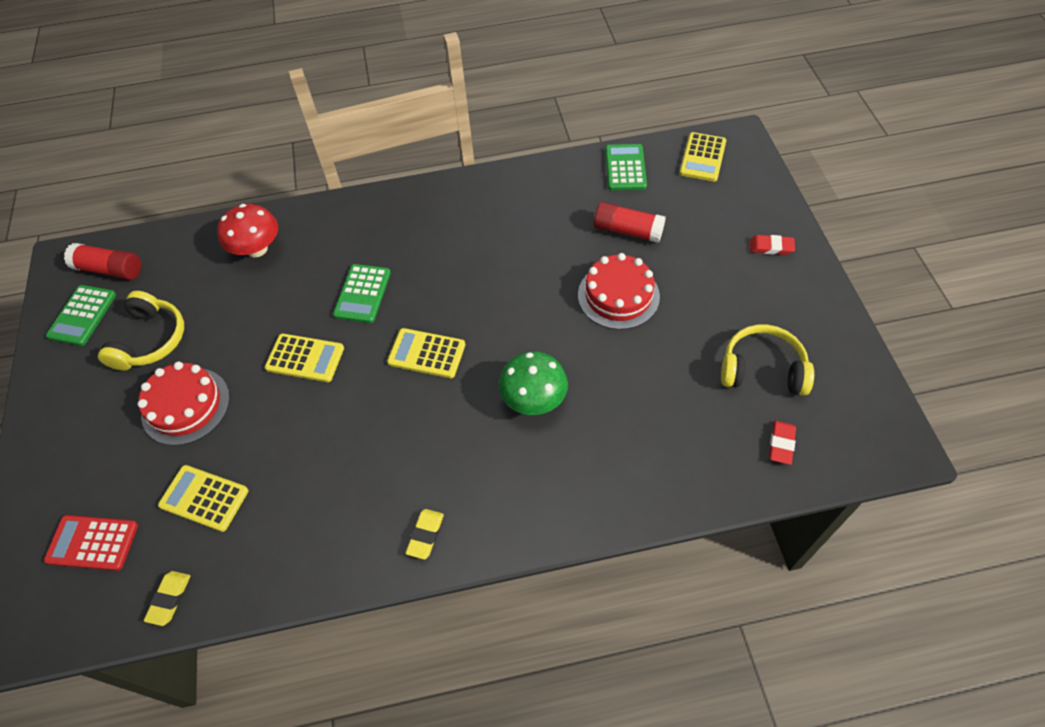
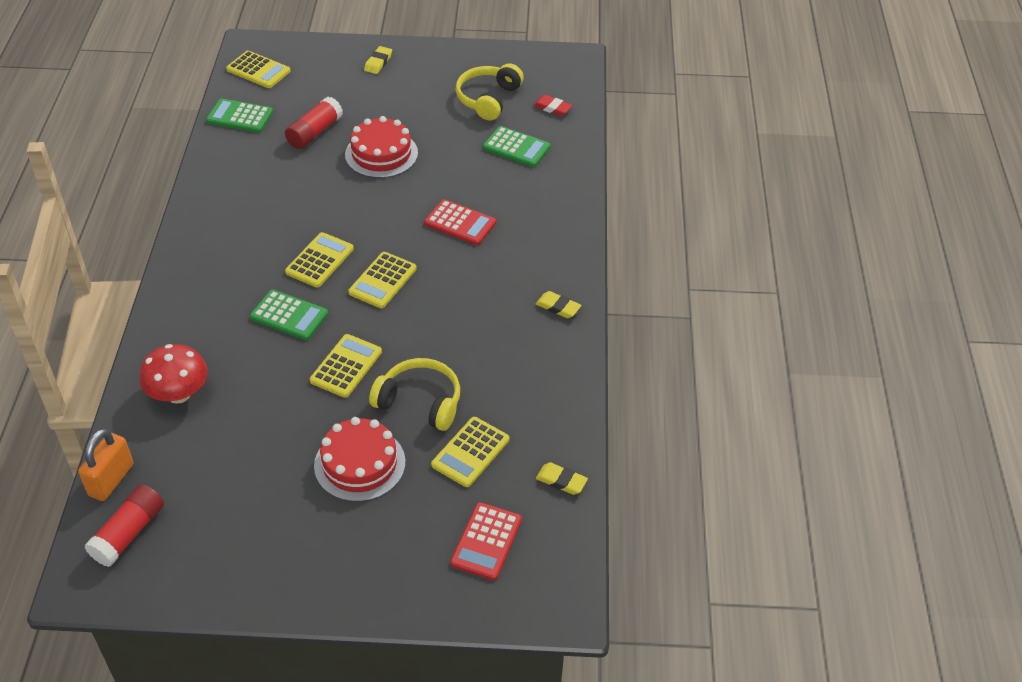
camera: 80 degrees left, 10 degrees down
green calculator [46,285,116,346] -> green calculator moved to [483,126,551,167]
yellow headphones [98,291,184,371] -> yellow headphones moved to [369,358,460,431]
green mushroom [499,351,568,415] -> red calculator [424,199,496,245]
red eraser [750,235,795,255] -> yellow eraser [364,46,392,74]
none -> orange padlock [78,429,133,501]
none -> yellow calculator [285,232,354,288]

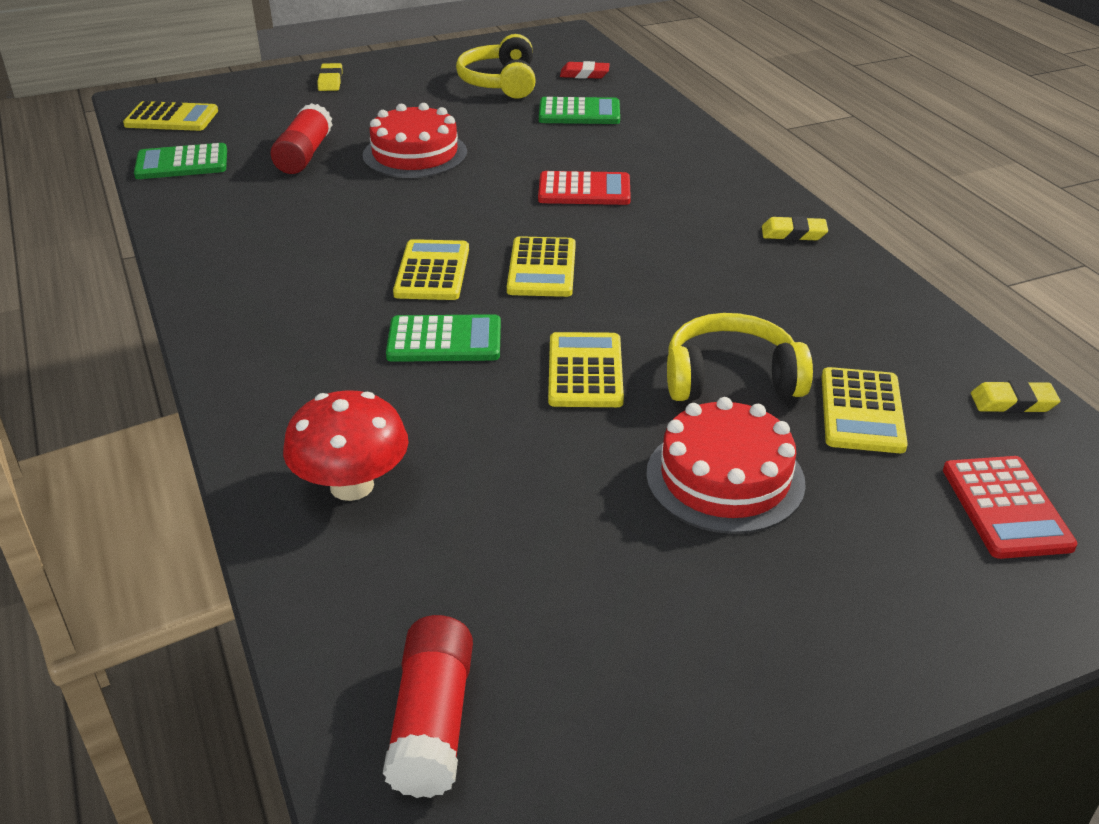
camera: 25 degrees left, 10 degrees down
orange padlock [78,429,133,501] -> none

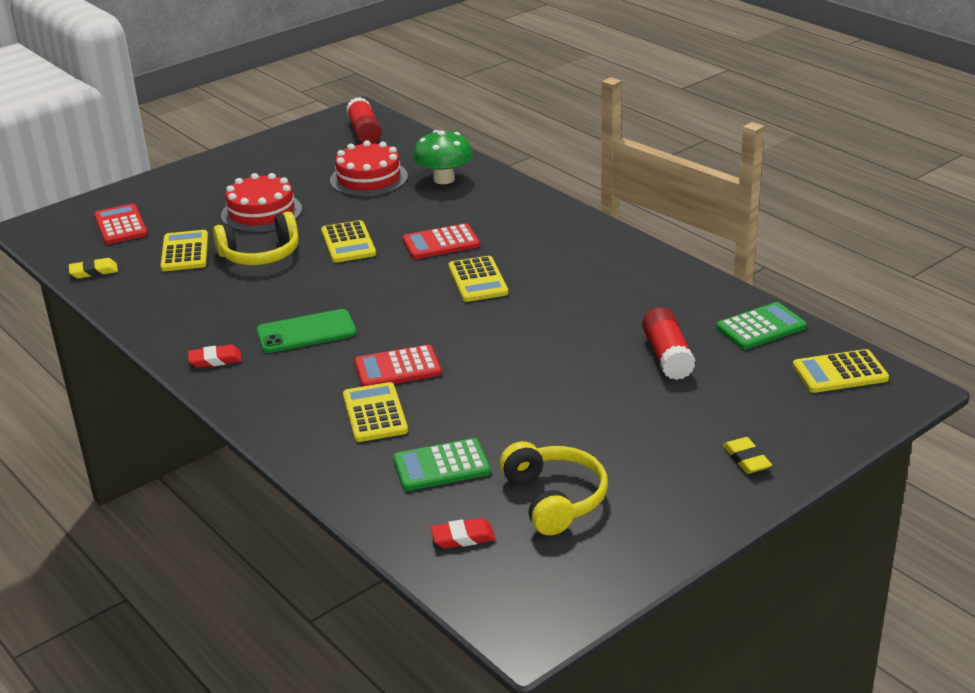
camera: 165 degrees right, 5 degrees down
red mushroom [283,390,409,501] -> green mushroom [413,130,473,184]
red cake [363,103,467,178] -> red cake moved to [330,140,408,197]
green calculator [386,314,501,362] -> red calculator [402,223,480,259]
yellow calculator [507,236,576,297] -> yellow calculator moved to [343,382,408,442]
yellow eraser [762,216,828,241] -> red eraser [188,345,242,368]
none -> green phone [256,309,356,353]

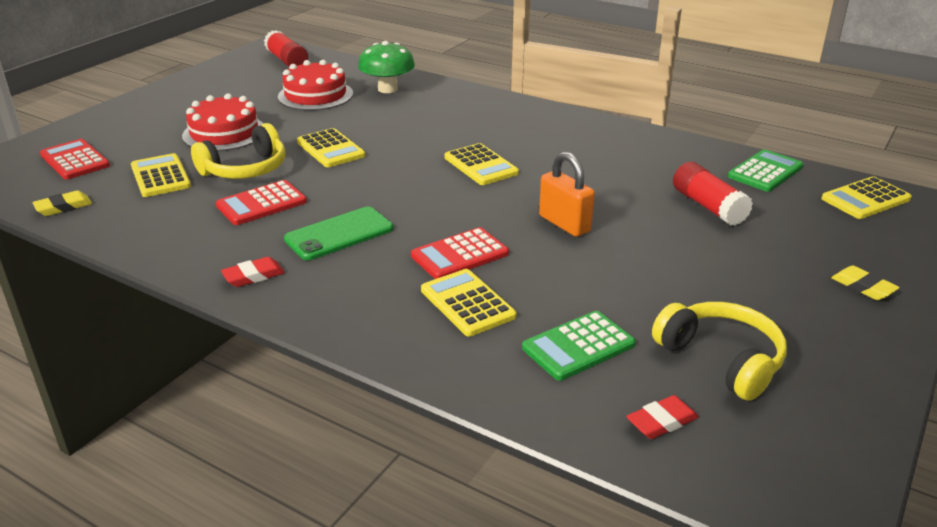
camera: 20 degrees left, 0 degrees up
red calculator [402,223,480,259] -> red calculator moved to [216,180,307,225]
none -> orange padlock [539,152,595,237]

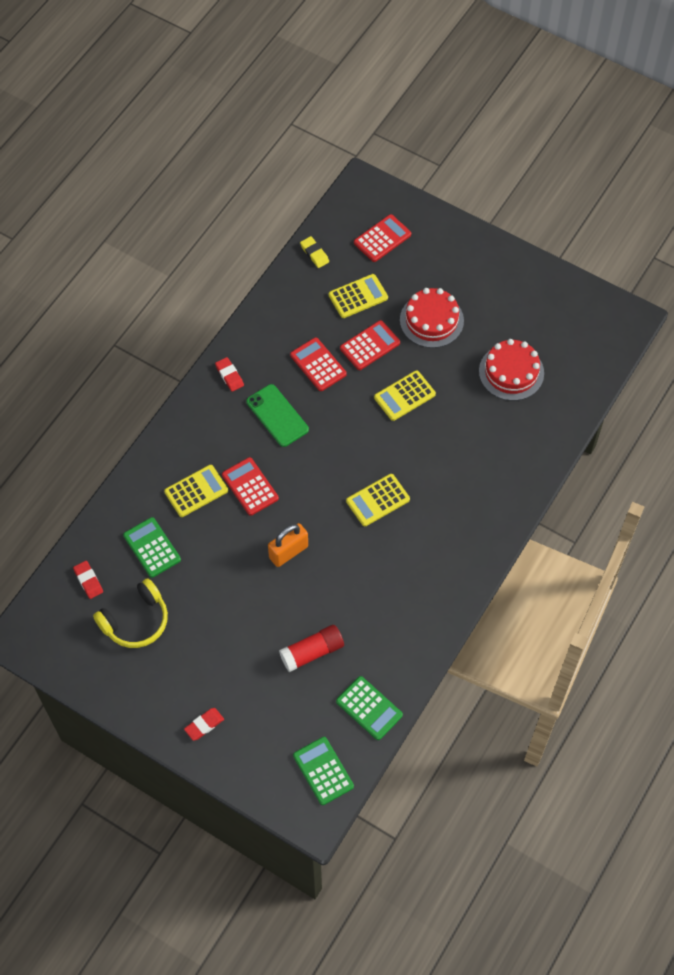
camera: 90 degrees right, 30 degrees up
yellow headphones [191,123,286,179] -> red calculator [340,320,400,370]
red glue stick [264,30,308,67] -> none
green mushroom [358,41,415,93] -> none
yellow calculator [821,176,912,219] -> green calculator [293,737,354,805]
yellow eraser [831,265,900,300] -> red eraser [184,708,224,741]

